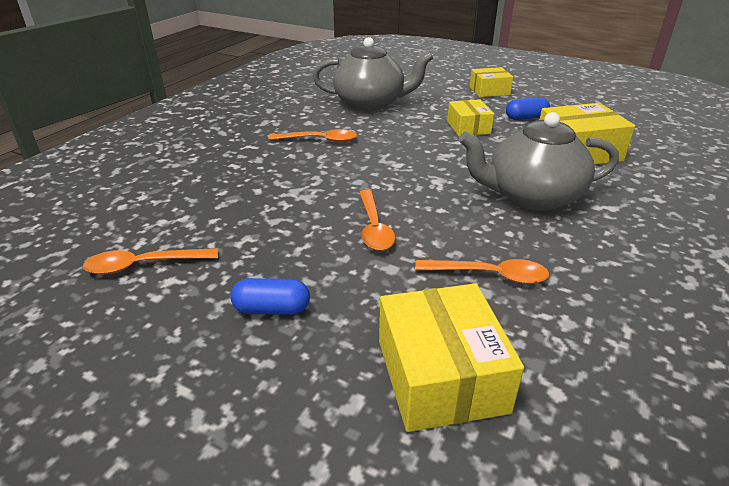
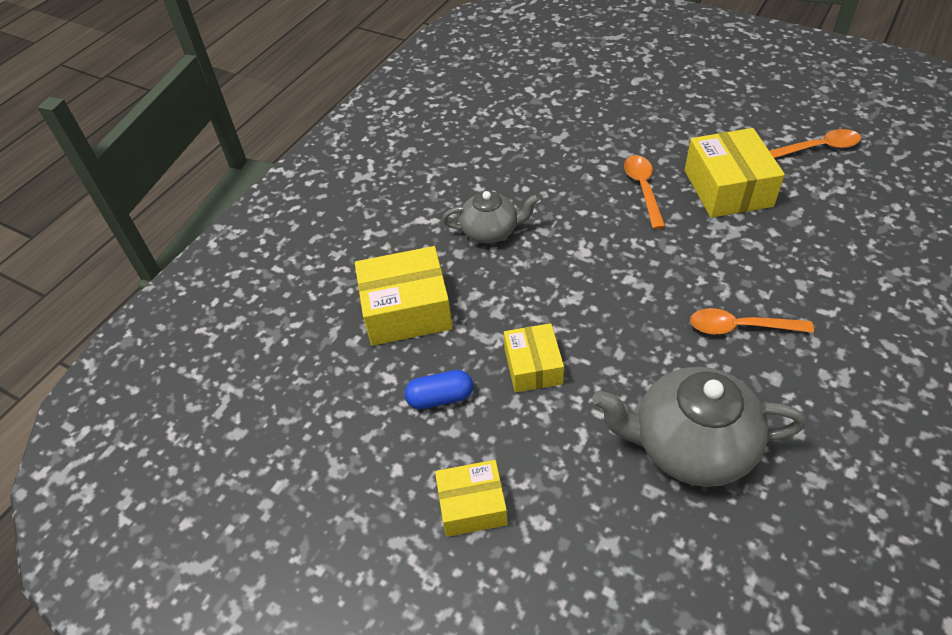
camera: 175 degrees left, 15 degrees up
blue capsule [230,278,310,315] -> none
yellow box [379,283,524,432] -> yellow box moved to [685,128,785,218]
orange spoon [415,259,549,284] -> none
grey teapot [459,112,619,211] -> grey teapot [442,191,539,244], size x0.60

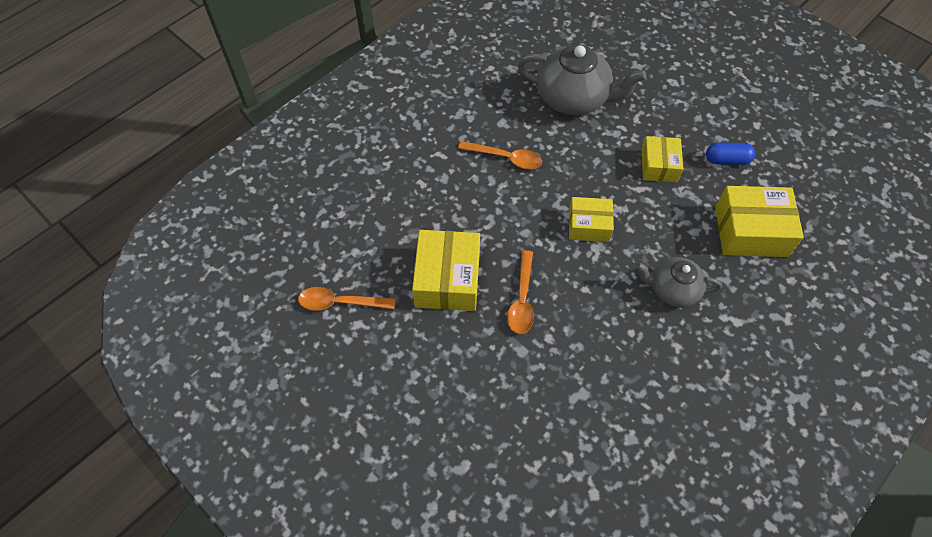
camera: 170 degrees left, 10 degrees up
yellow box [435,460,508,537] -> yellow box moved to [569,197,614,242]

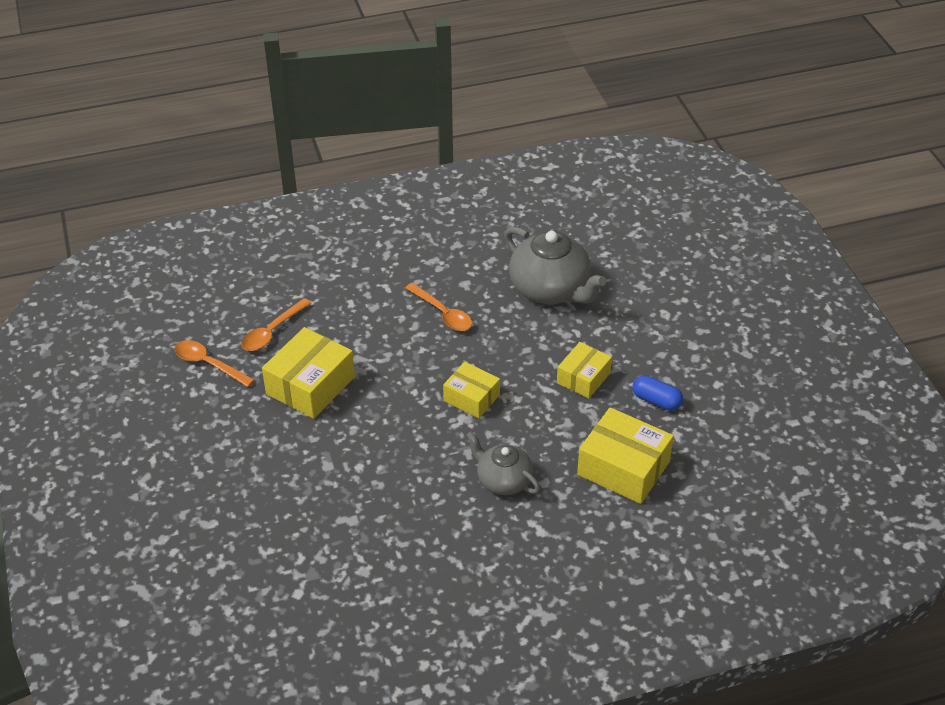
camera: 30 degrees right, 15 degrees down
orange spoon [507,250,534,334] -> orange spoon moved to [241,298,311,351]

